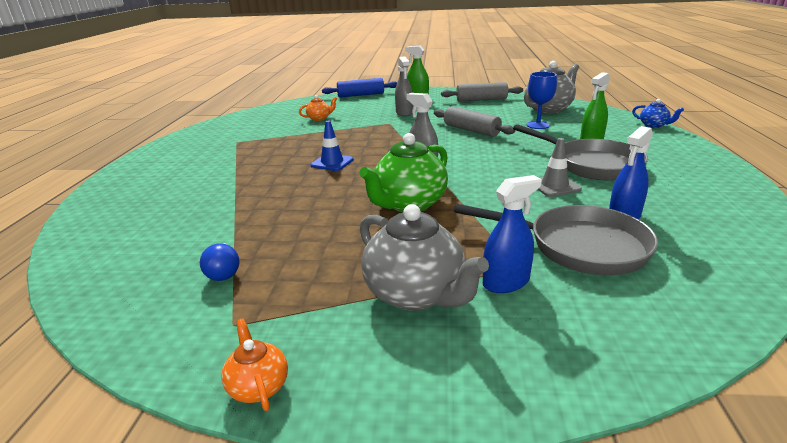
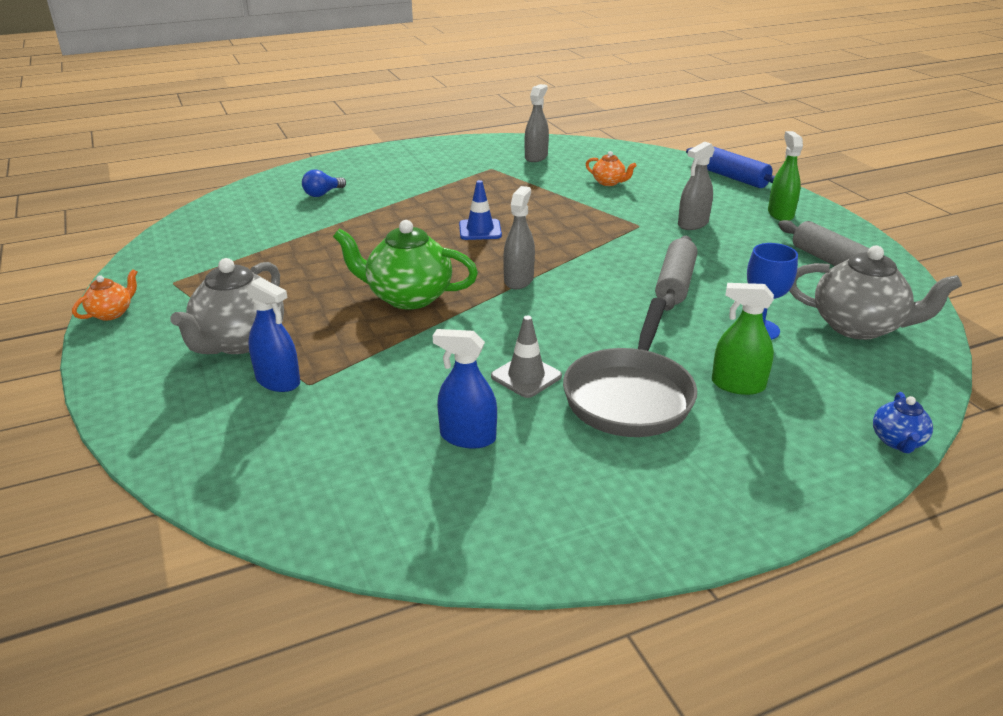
camera: 60 degrees right, 5 degrees up
blue light bulb [200,243,240,281] -> blue light bulb moved to [302,169,346,197]
grey pan [454,204,658,276] -> none
none -> grey spray bottle [525,84,549,162]

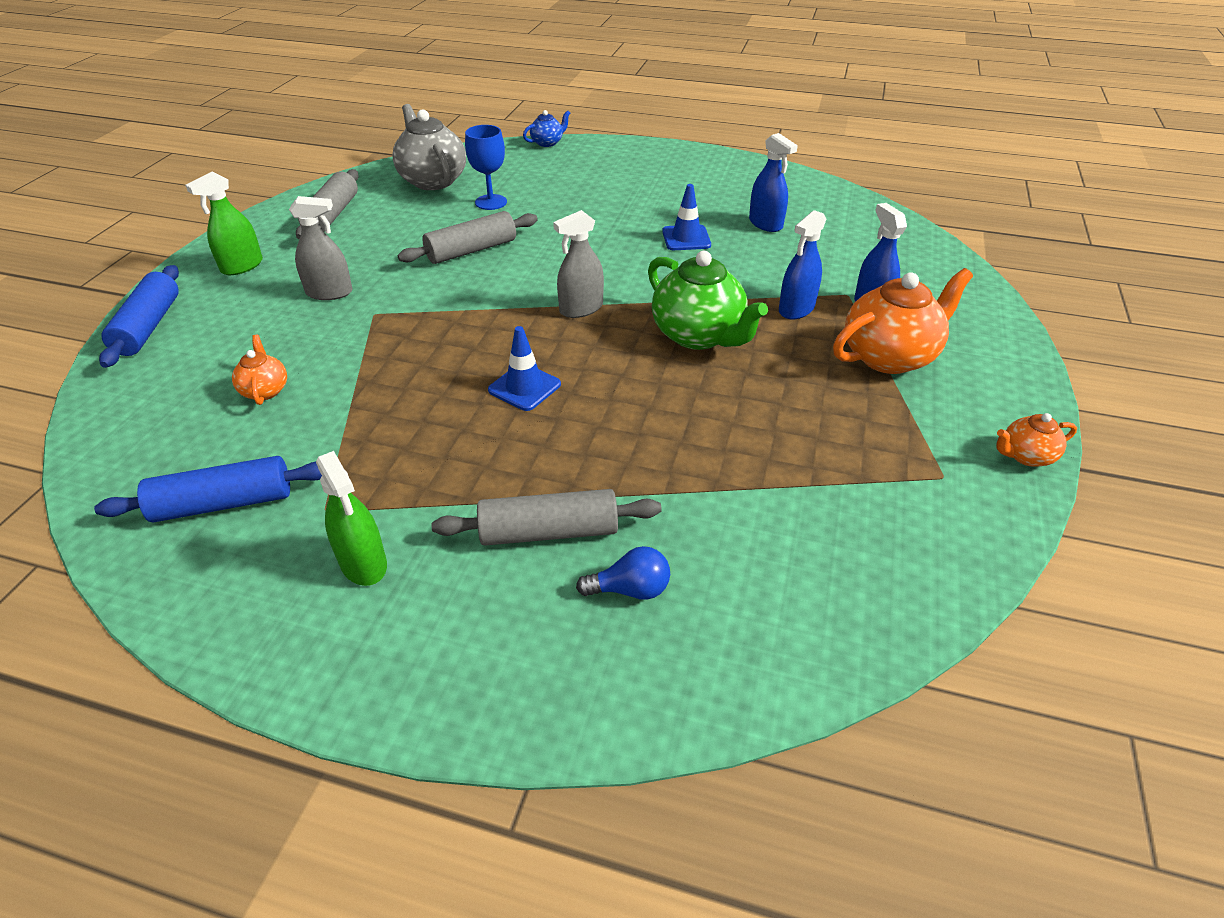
camera: 140 degrees left, 10 degrees up
grey teapot [170,258,284,354] -> orange teapot [833,268,973,374]
grey traffic cone [491,316,562,398] -> blue traffic cone [662,184,711,250]
grey spray bottle [525,84,549,162] -> blue rolling pin [94,456,322,523]
grey pan [563,298,697,437] -> none
green spray bottle [712,283,774,395] -> green spray bottle moved to [316,451,387,586]
none -> grey rolling pin [432,489,662,546]
none -> blue spray bottle [779,210,826,319]

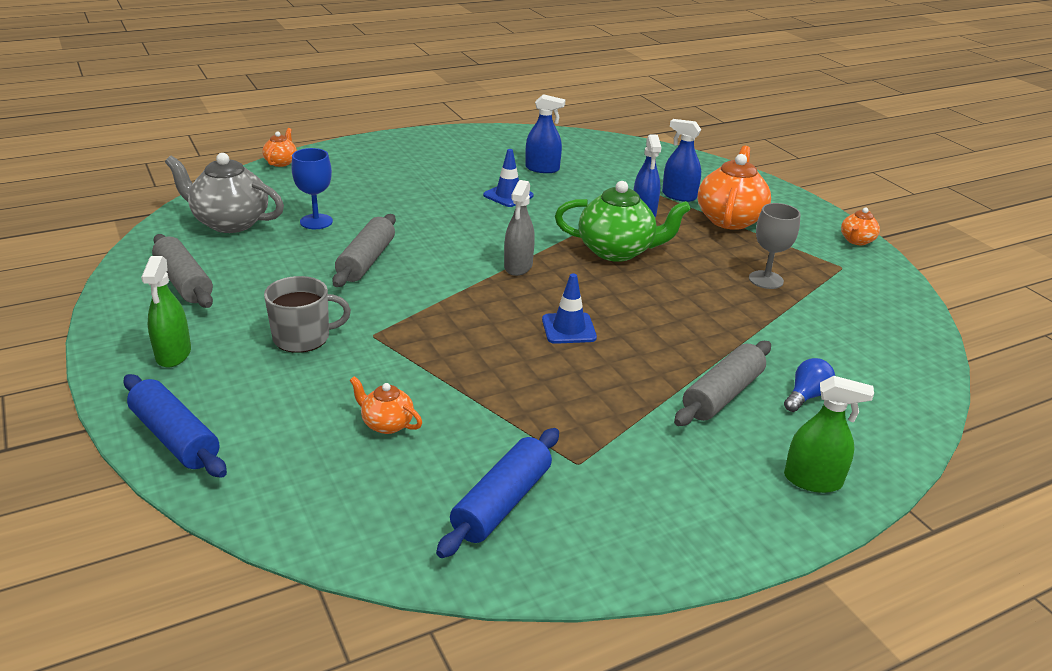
camera: 45 degrees left, 10 degrees down
grey spray bottle [289,196,352,300] -> grey mug [264,276,351,353]
green spray bottle [316,451,387,586] -> green spray bottle moved to [784,376,874,493]
blue teapot [523,110,570,147] -> orange teapot [262,128,297,167]
none -> grey goblet [749,203,801,289]

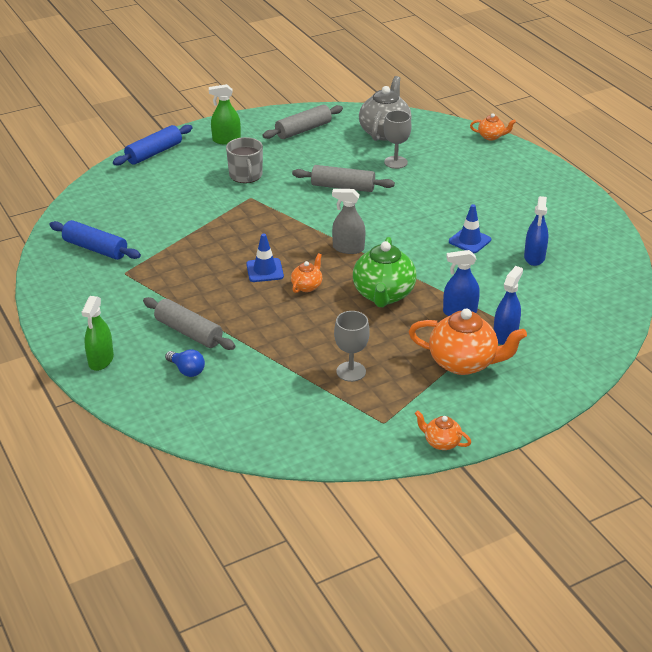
camera: 90 degrees right, 5 degrees up
blue goblet [292,148,333,229] -> grey goblet [383,110,411,169]
orange teapot [350,376,422,434] -> orange teapot moved to [291,253,322,293]

